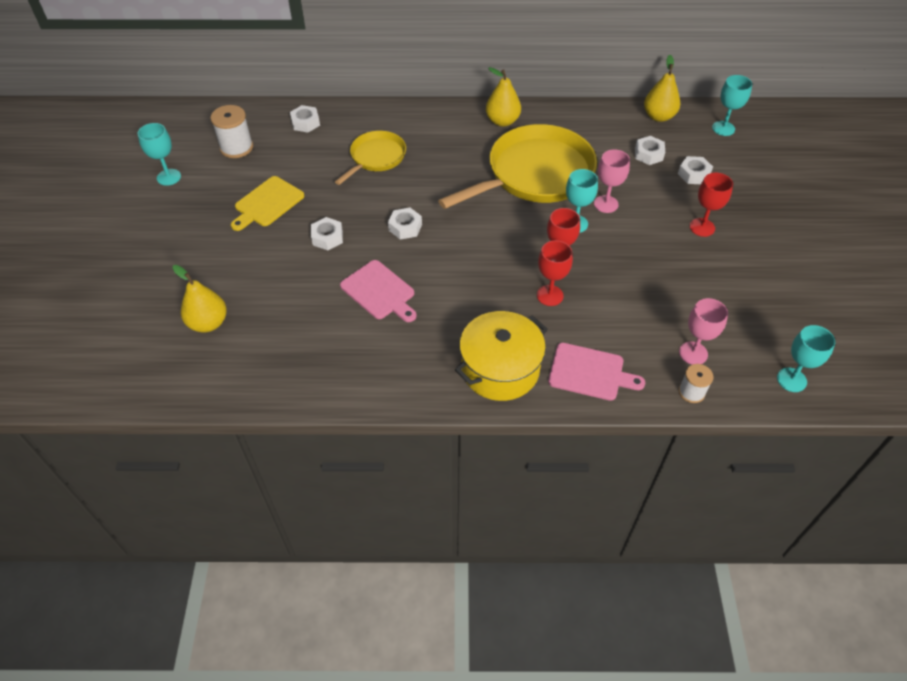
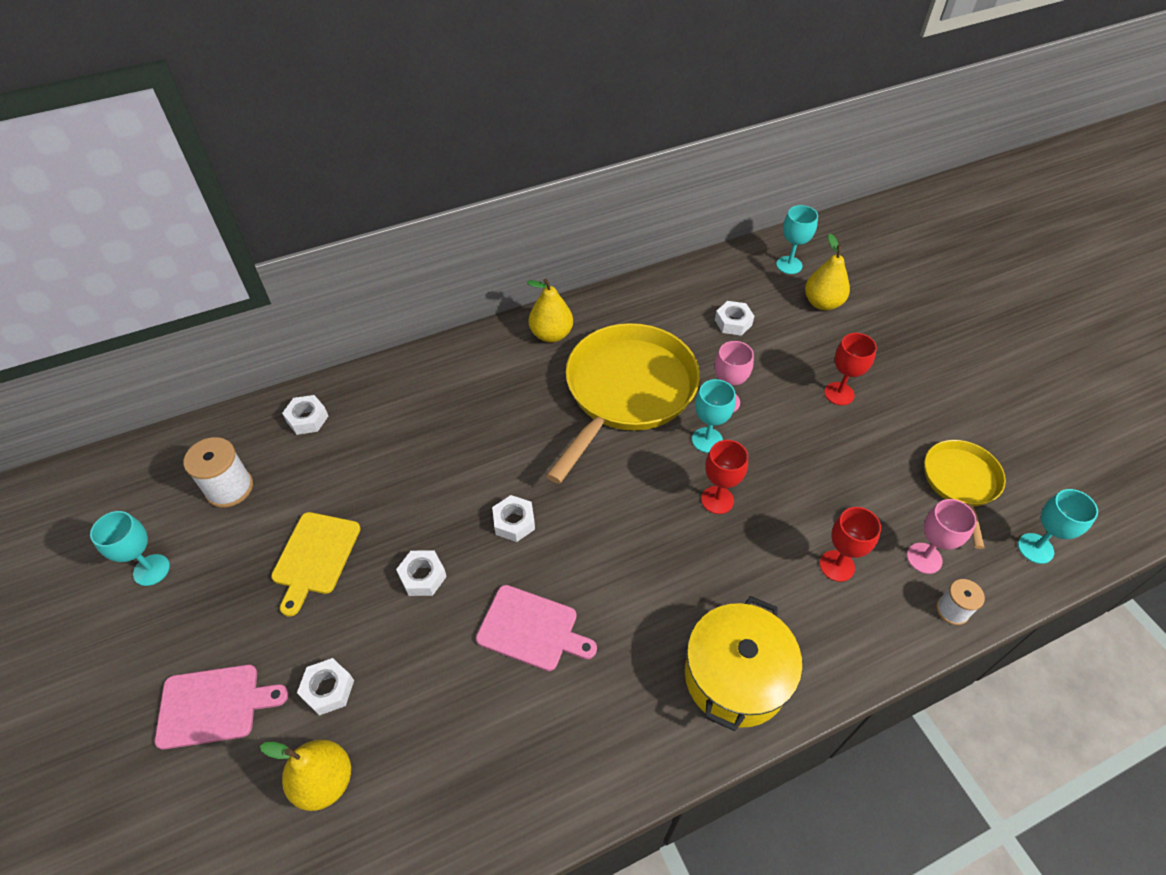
camera: 25 degrees left, 0 degrees up
yellow pan [335,131,406,185] -> yellow pan moved to [925,440,1006,549]
red goblet [537,240,573,306] -> red goblet moved to [820,507,881,582]
pink cutting board [548,343,645,401] -> pink cutting board moved to [155,665,289,750]
yellow pear [644,55,680,122] -> yellow pear moved to [805,234,850,311]
white nut [678,156,713,184] -> white nut moved to [297,658,354,716]

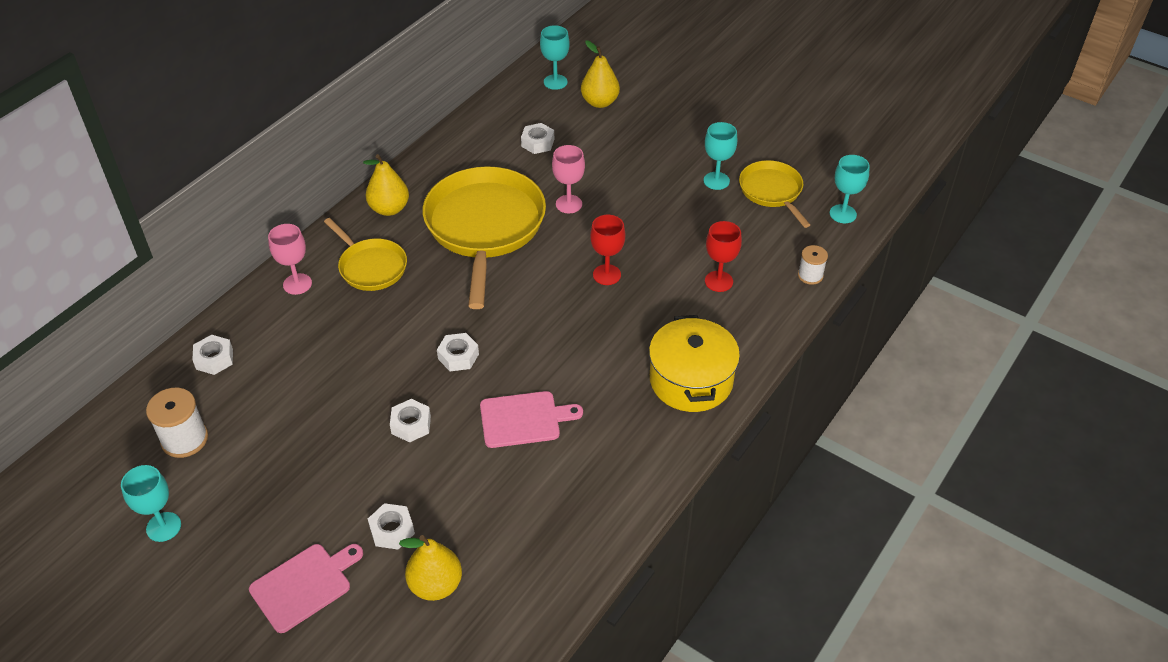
camera: 30 degrees left, 5 degrees down
yellow cutting board [271,512,361,616] -> none
turquoise goblet [692,379,736,453] -> turquoise goblet moved to [704,122,738,190]
red goblet [824,333,877,405] -> none
pink goblet [907,499,977,574] -> pink goblet moved to [268,224,312,295]
none -> yellow pan [324,218,407,291]

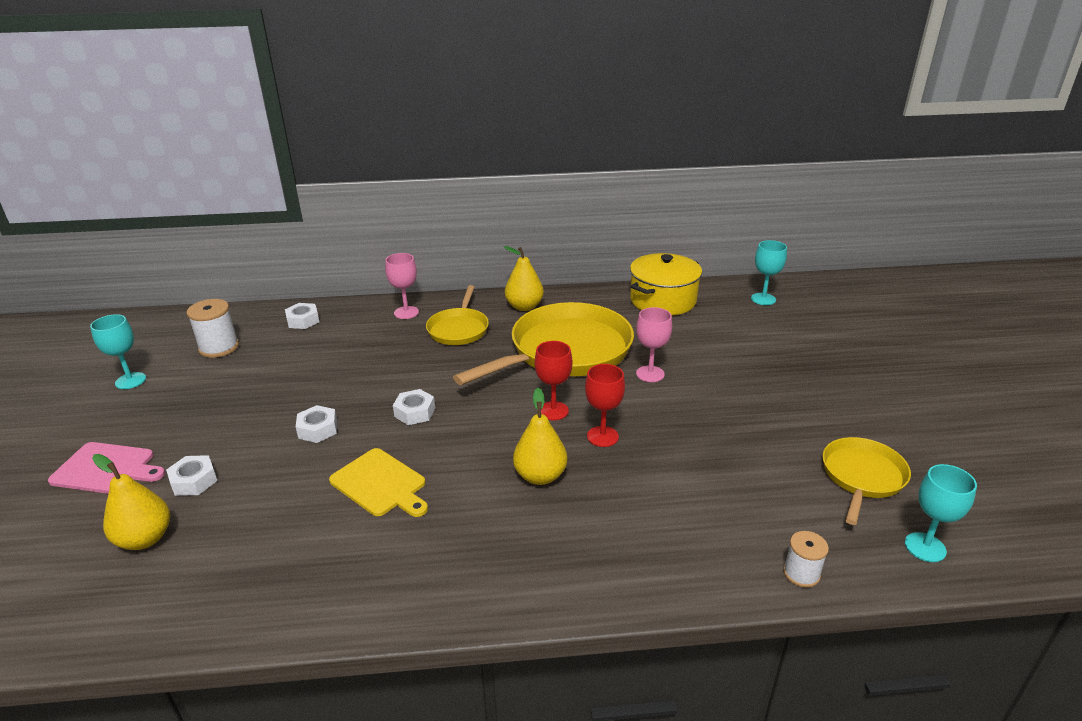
camera: 50 degrees right, 15 degrees down
pink cutting board [480,391,583,448] -> yellow cutting board [329,448,428,517]
white nut [521,123,554,154] -> none
yellow pear [581,40,620,108] -> yellow pear moved to [513,388,567,485]
yellow pot [649,315,740,412] -> yellow pot moved to [630,253,702,315]
turquoise goblet [704,122,738,190] -> none
red goblet [705,221,742,292] -> red goblet moved to [534,341,573,420]

